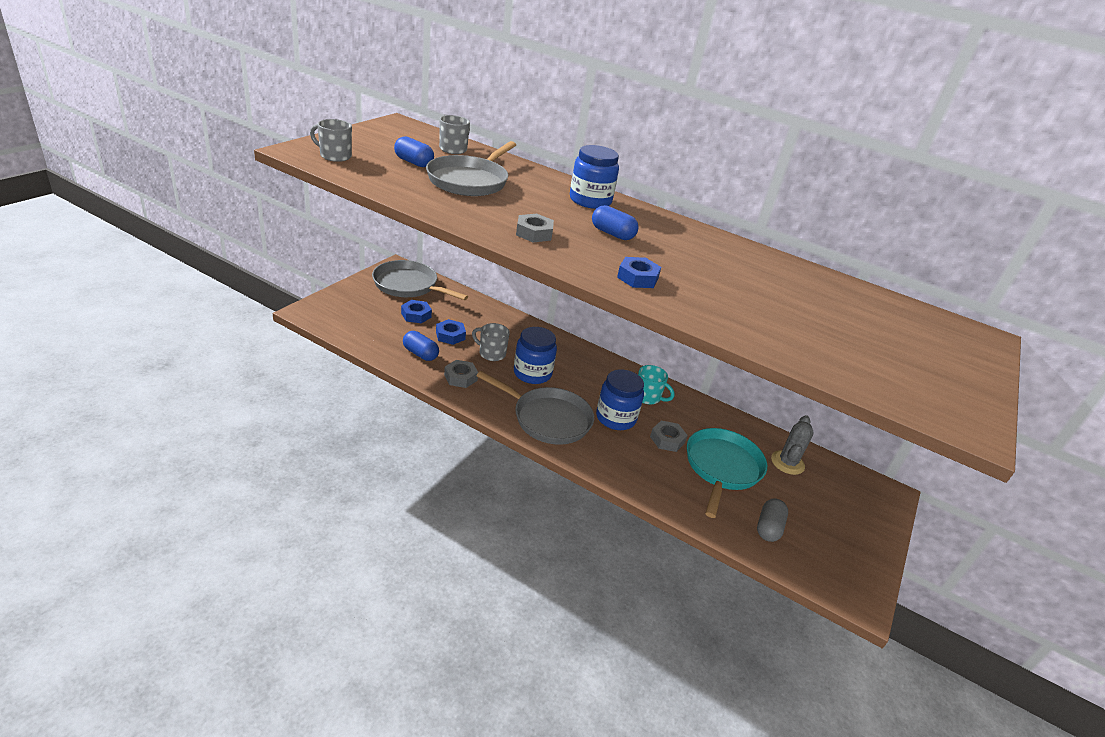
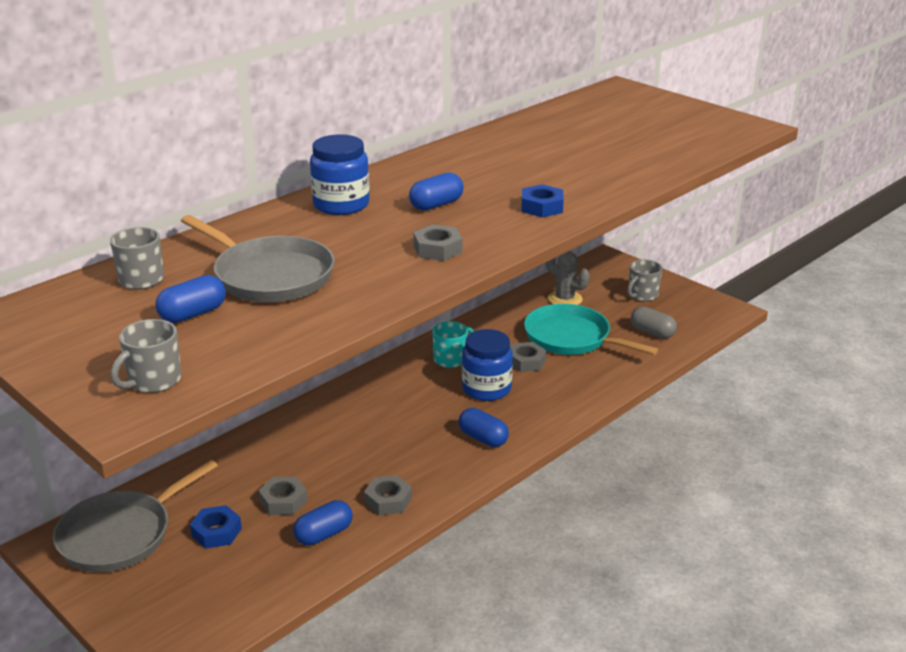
camera: 70 degrees left, 5 degrees down
blue nut [436,319,466,345] -> grey nut [258,477,308,515]
grey mug [472,323,510,361] -> grey mug moved to [627,260,662,301]
grey pan [476,371,594,445] -> blue capsule [459,408,509,447]
blue jar [514,327,557,384] -> none

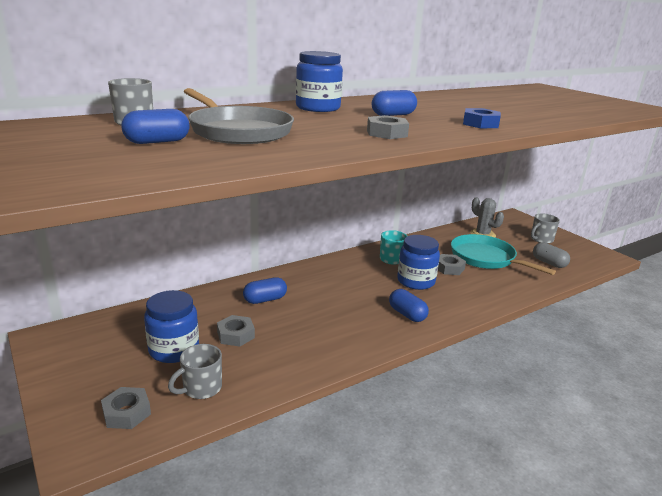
camera: 10 degrees right, 5 degrees down
grey pan [53,460,218,572] -> none
grey mug [111,319,182,393] -> grey mug moved to [168,344,222,399]
blue nut [190,505,242,549] -> blue jar [144,290,199,363]
blue capsule [293,500,353,545] -> blue capsule moved to [243,277,287,304]
grey nut [364,475,412,515] -> grey nut moved to [101,387,151,429]

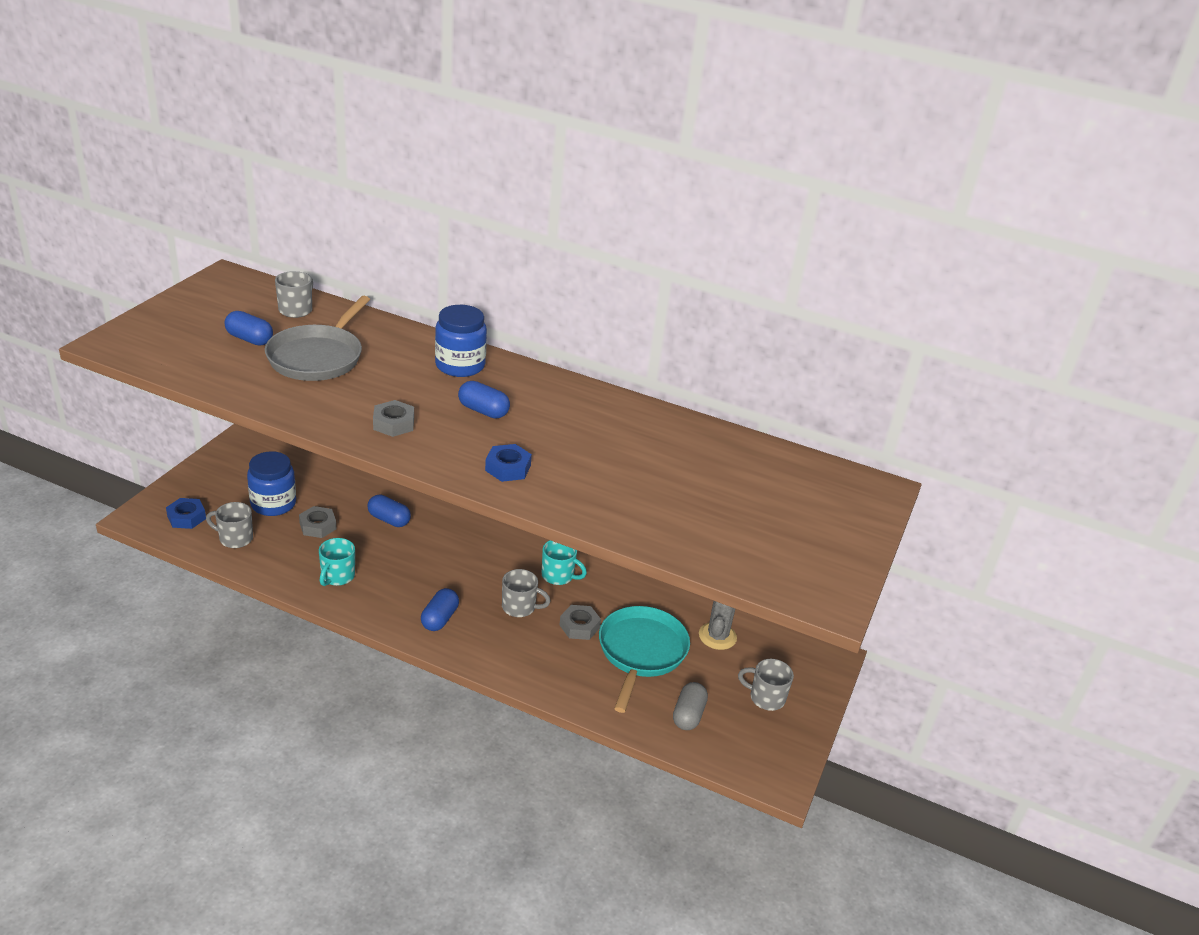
camera: 55 degrees right, 10 degrees up
grey nut [101,387,151,429] -> blue nut [166,498,206,529]
blue jar [397,235,440,290] -> grey mug [502,569,551,617]
none -> turquoise mug [319,538,355,586]

